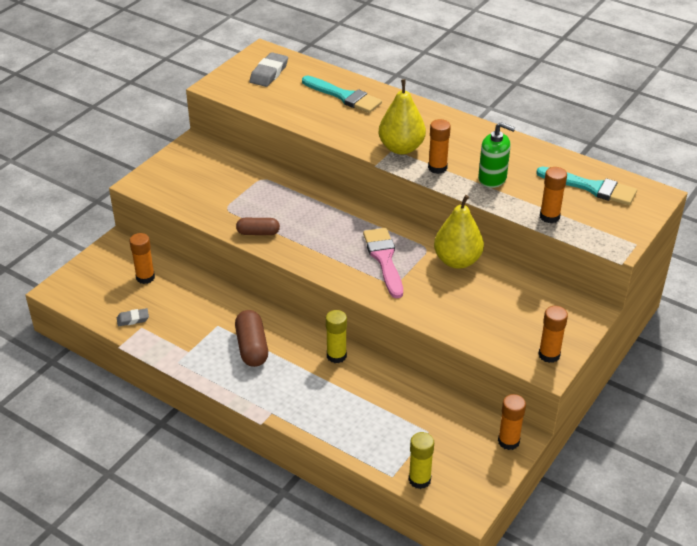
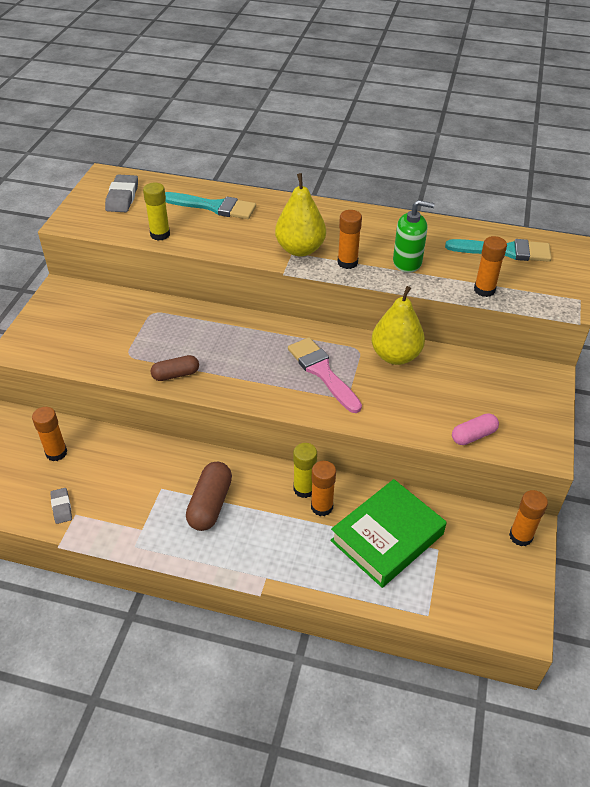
camera: 20 degrees left, 5 degrees up
grey eraser [117,308,149,326] -> grey eraser turned 75 degrees counterclockwise [50,488,72,524]
brown capsule [235,310,268,367] -> brown capsule turned 45 degrees clockwise [186,462,232,531]
yellow glue stick [409,432,434,489] -> yellow glue stick moved to [143,182,170,241]
orange glue stick [538,306,568,363] -> orange glue stick moved to [311,461,336,516]
none -> green book [330,479,447,588]
none -> pink capsule [452,413,499,445]

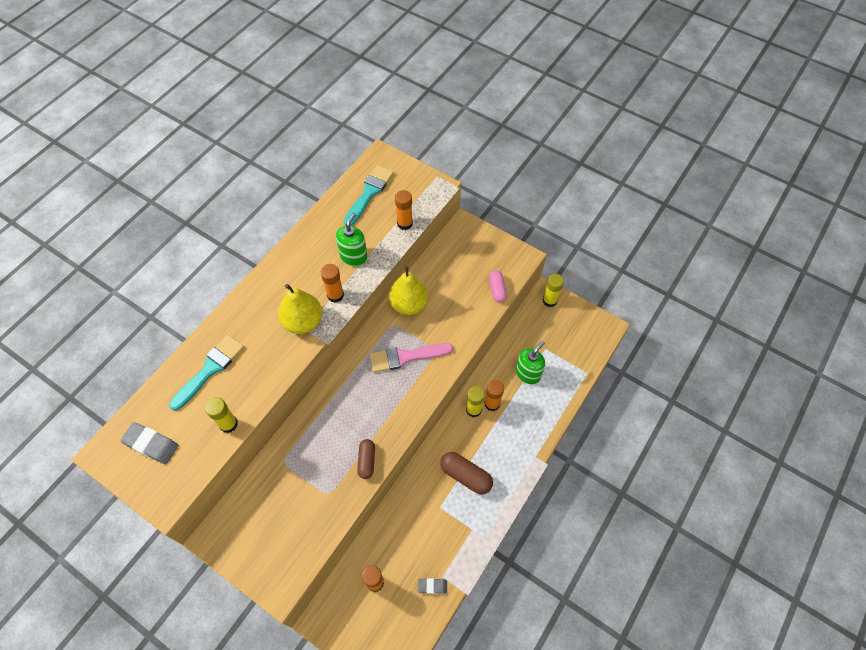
camera: 70 degrees left, 15 degrees up
green book [330,479,447,588] -> green soap dispenser [516,341,545,384]
orange glue stick [509,490,548,546] -> yellow glue stick [543,274,564,307]

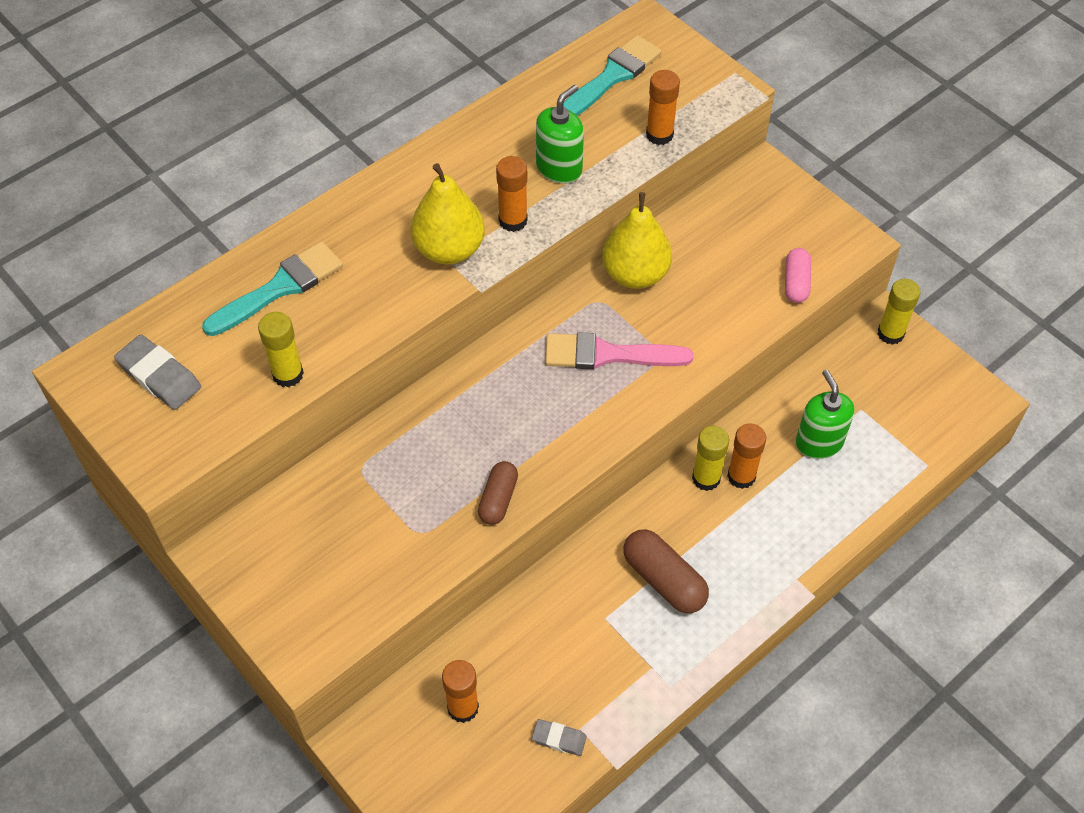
camera: 15 degrees right, 5 degrees down
green soap dispenser [516,341,545,384] -> green soap dispenser turned 75 degrees counterclockwise [796,370,854,459]

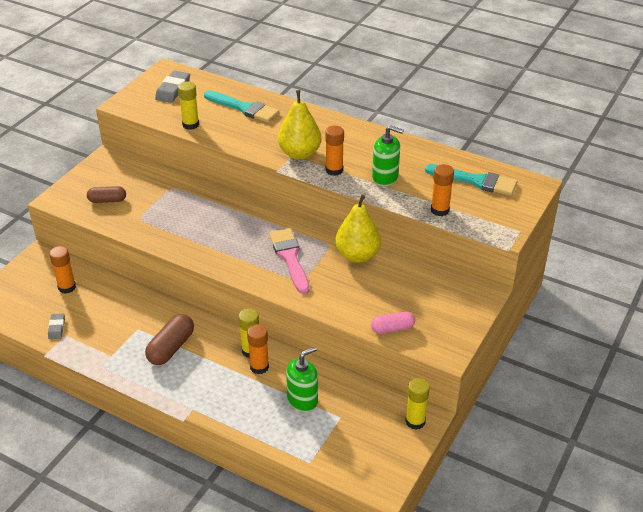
camera: 70 degrees right, 15 degrees down
brown capsule [478,461,518,525] -> brown capsule moved to [87,186,126,203]

